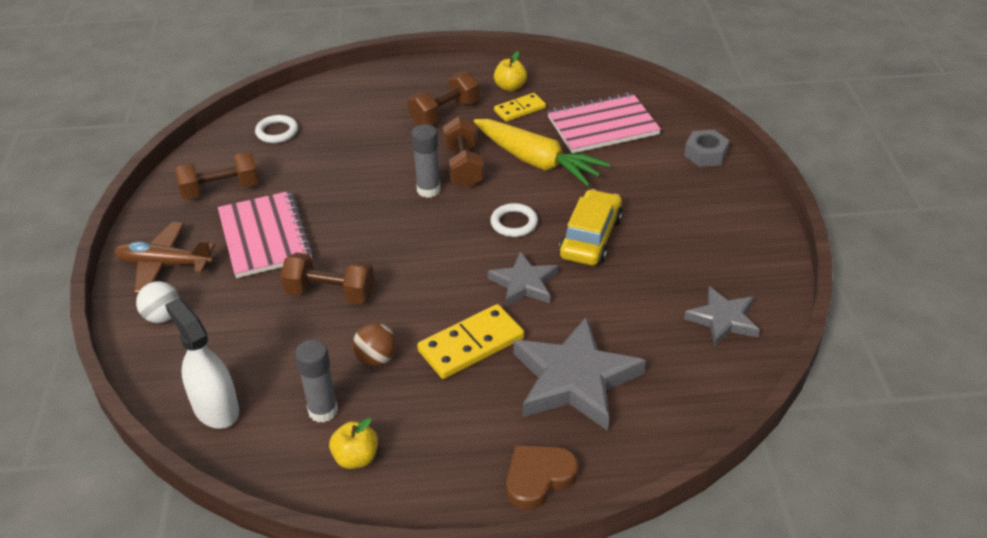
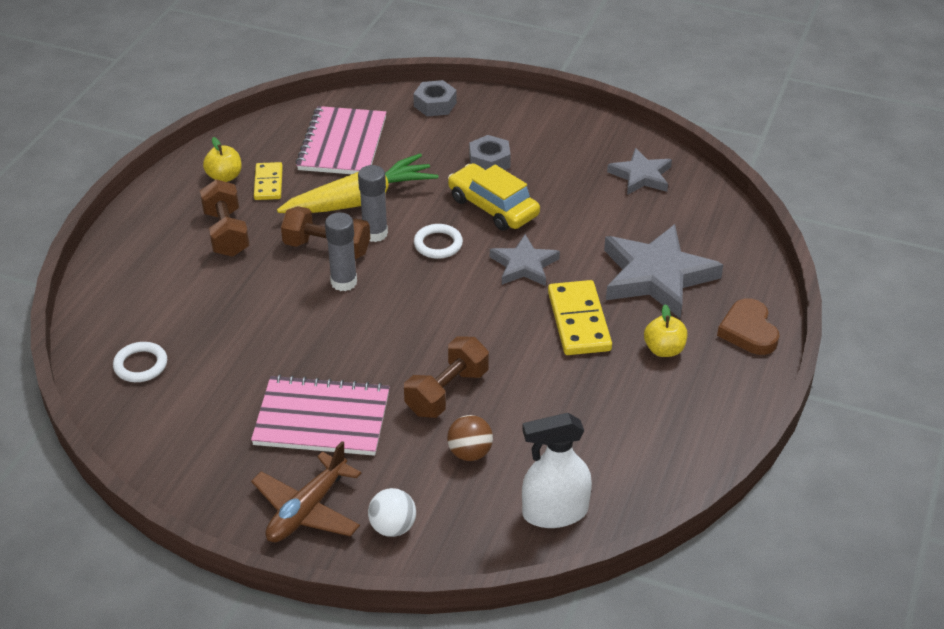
camera: 65 degrees left, 0 degrees up
brown dumbbell [175,150,259,200] -> none
grey glue stick [295,339,338,423] -> grey glue stick moved to [358,165,388,242]
yellow apple [329,418,378,469] -> yellow apple moved to [644,304,687,357]
brown ball [353,323,397,366] -> brown ball moved to [447,415,493,461]
none -> grey nut [469,135,511,170]

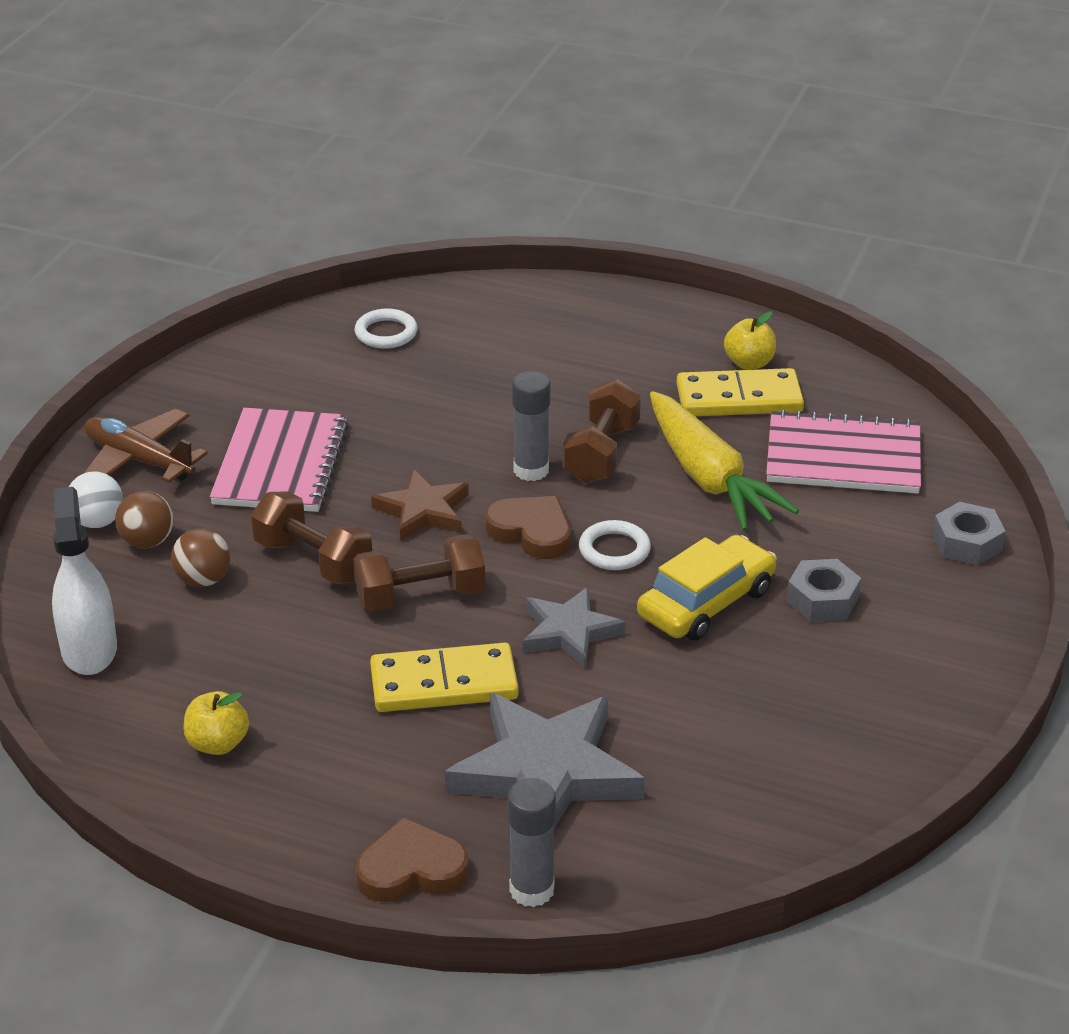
camera: 90 degrees right, 5 degrees down
brown dumbbell [200,179,250,257] -> brown dumbbell moved to [353,534,485,612]
yellow domino [254,162,283,200] -> yellow domino [677,368,804,416], size x1.61
grey glue stick [358,165,388,242] -> grey glue stick moved to [508,778,556,907]
grey star [607,148,672,195] -> none
yellow apple [644,304,687,357] -> yellow apple moved to [184,691,249,755]
none -> brown ball [115,491,174,548]
none -> brown star [371,469,469,541]
none -> brown heart [485,496,571,559]

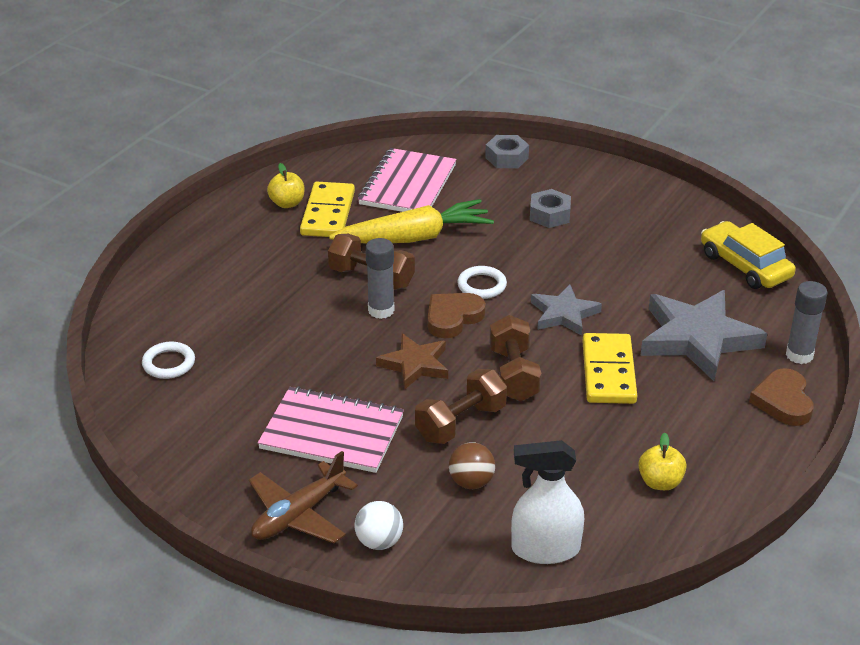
camera: 80 degrees left, 0 degrees up
brown ball [115,491,174,548] -> none
yellow car [637,535,777,641] -> yellow car moved to [701,221,796,289]

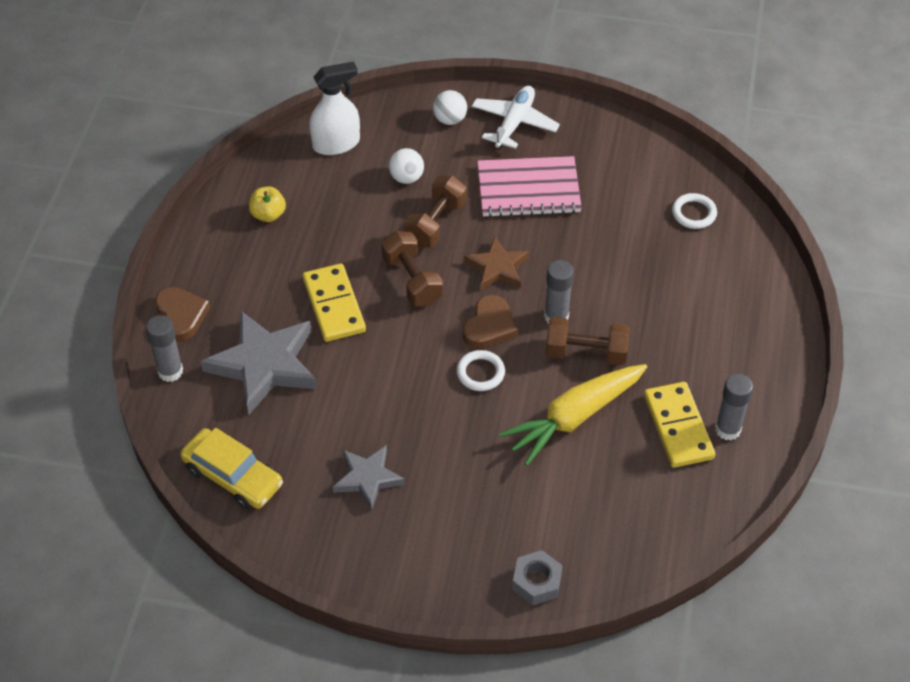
camera: 160 degrees right, 15 degrees up
brown plane [249,451,358,543] -> white plane [472,86,560,149]
yellow apple [267,163,304,208] -> grey glue stick [715,374,753,440]
pink notebook [358,148,456,212] -> none
brown ball [449,442,495,489] -> white ball [389,148,424,184]
grey nut [530,189,571,228] -> none
grey star [531,284,602,336] -> grey star moved to [333,445,405,510]

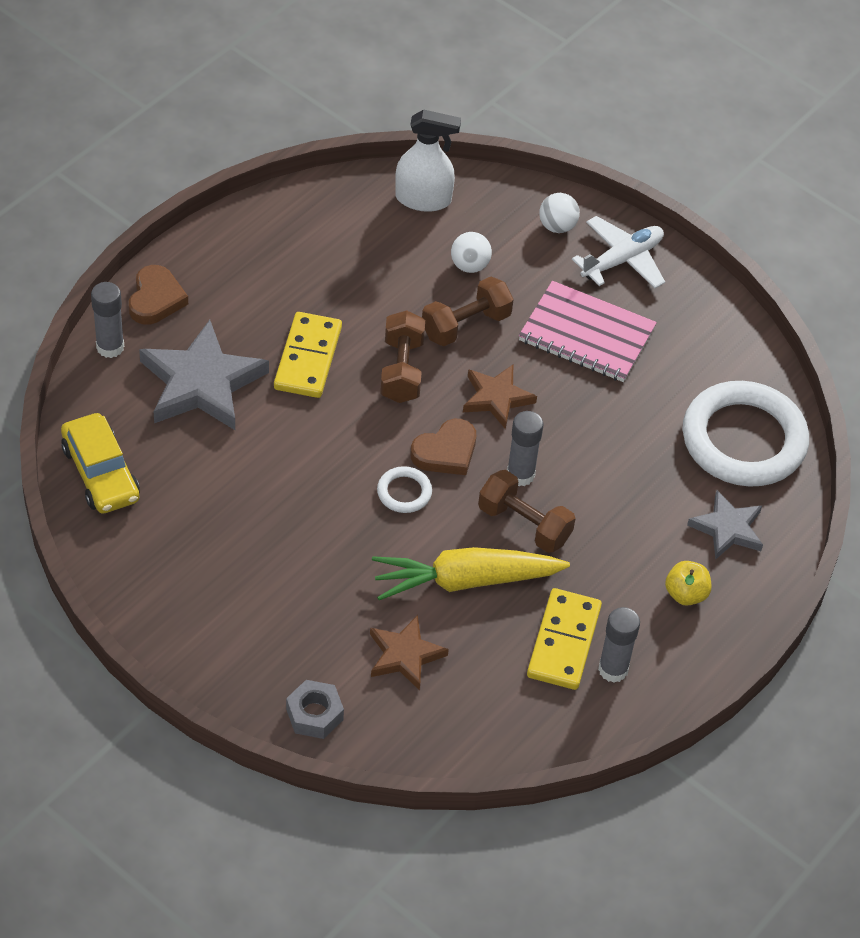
camera: 25 degrees right, 0 degrees up
yellow apple [249,186,286,222] -> yellow apple moved to [665,561,711,606]
grey star [333,445,405,510] -> grey star moved to [687,490,763,560]
white ring [672,193,717,229] -> white ring [683,381,809,487], size x2.36
none -> brown star [370,615,449,691]

